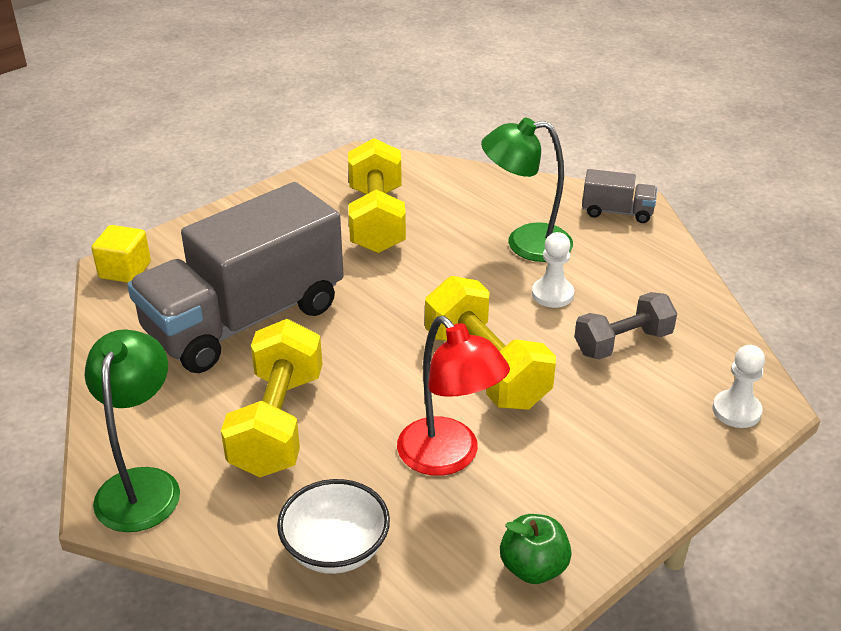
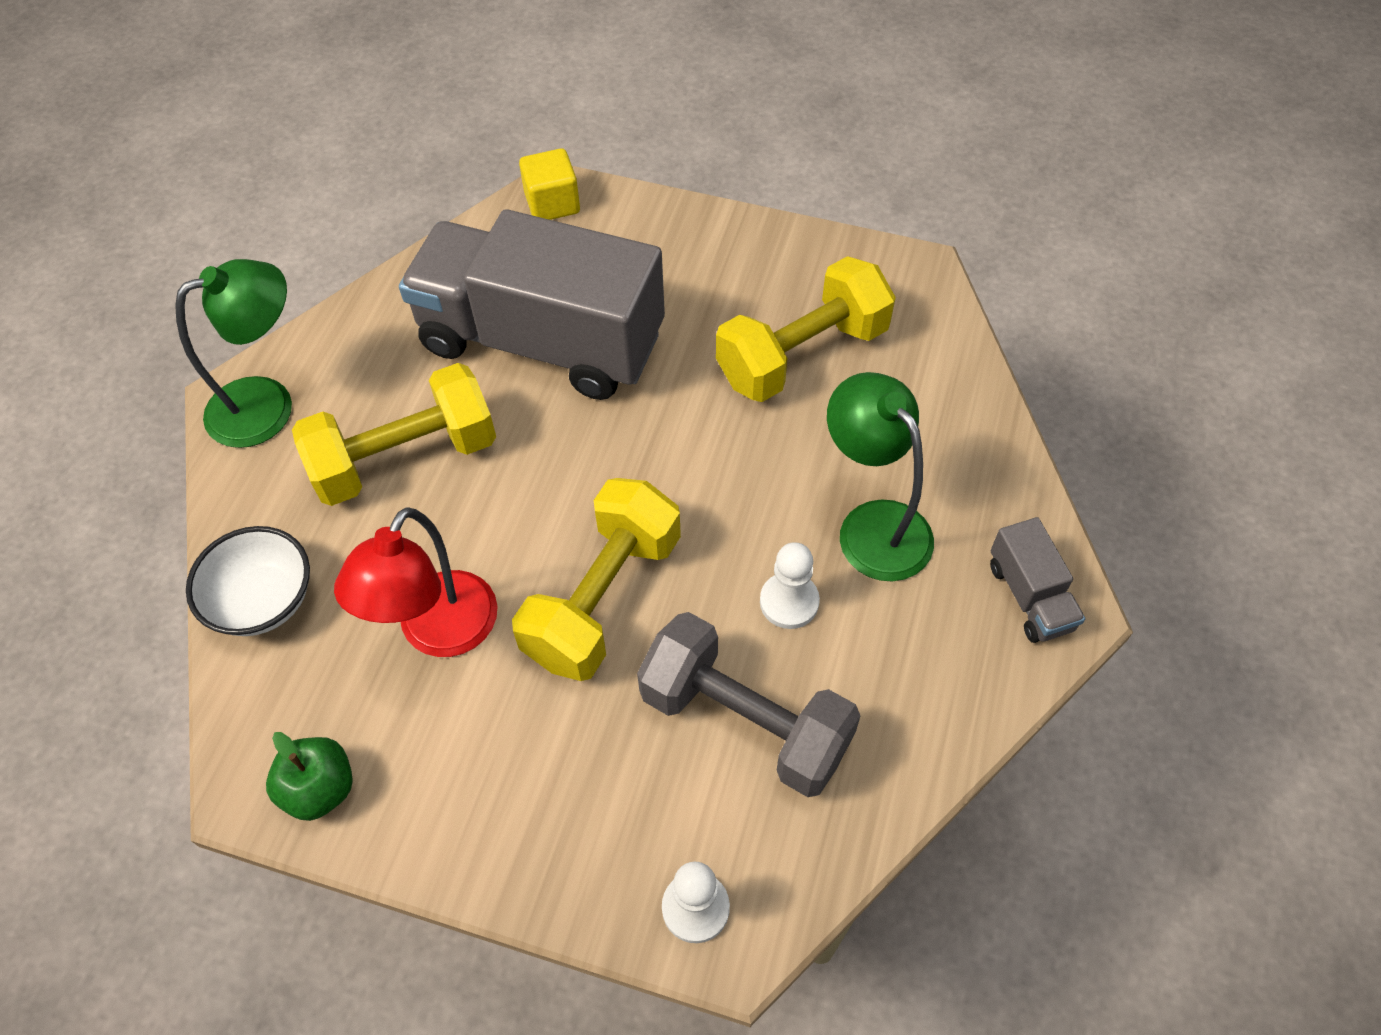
camera: 60 degrees right, 20 degrees up
grey dumbbell [574,292,677,360] -> grey dumbbell [637,612,860,797], size x1.50

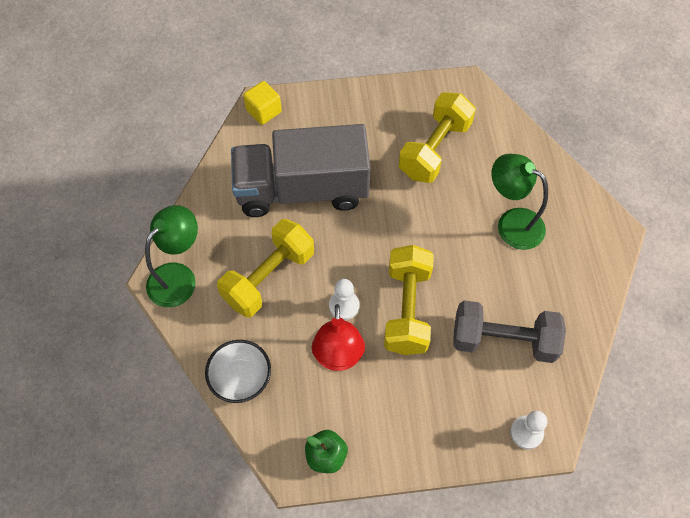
camera: 25 degrees left, 5 degrees up
white pawn [760,542,820,629] -> white pawn moved to [329,279,360,320]
grey truck [990,517,1085,643] -> none

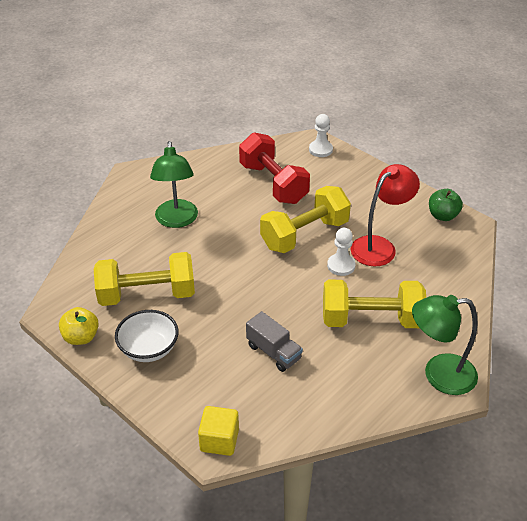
camera: 130 degrees left, 20 degrees down
white bowl [205,340,271,403] -> white bowl moved to [115,310,179,362]
grey truck [231,124,371,217] -> grey truck [246,311,303,372], size x0.41
grey dumbbell [454,300,566,363] -> red dumbbell [239,132,310,204]
none -> yellow apple [59,307,99,345]

